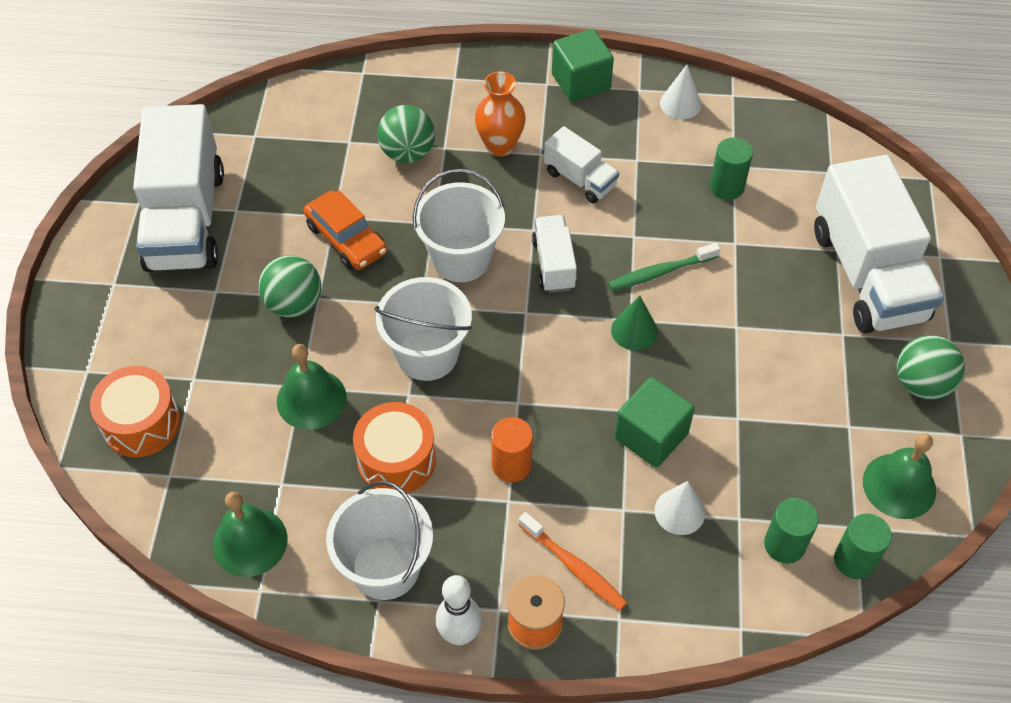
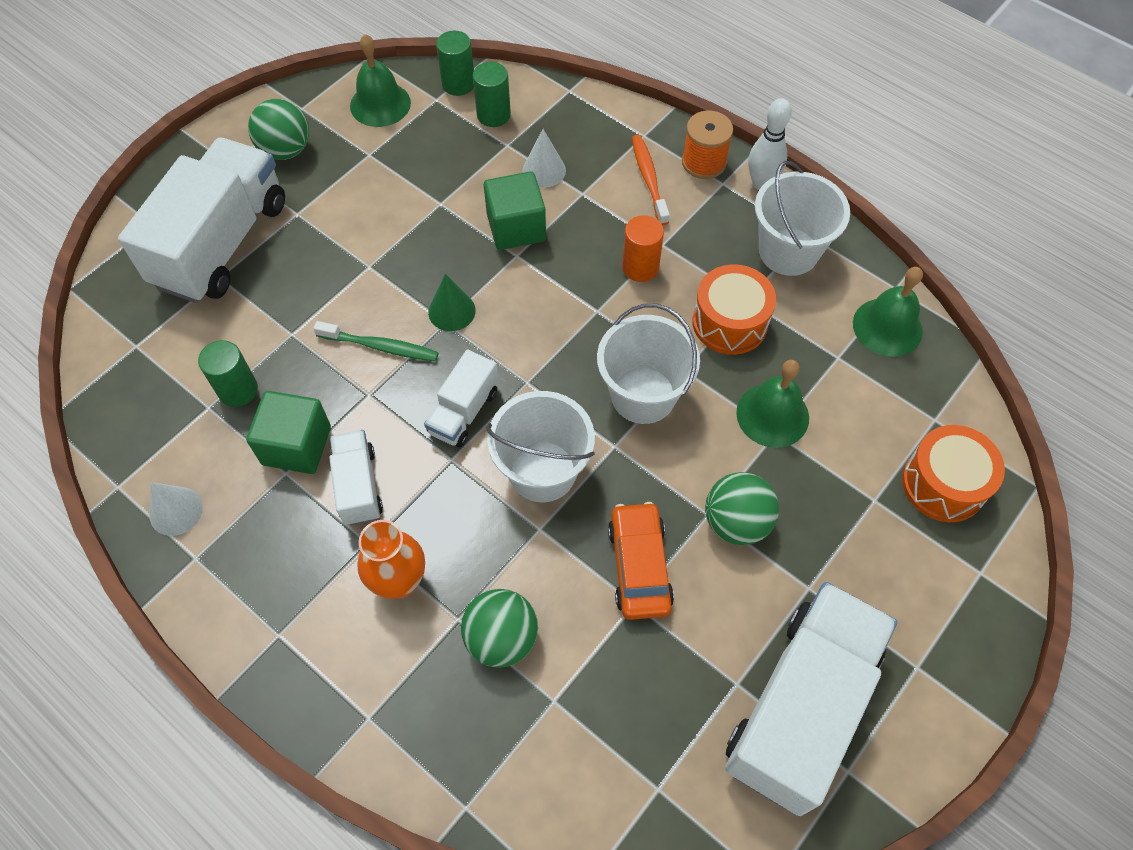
camera: 145 degrees left, 5 degrees up
green cube [552,29,614,102] -> green cube moved to [246,391,331,474]

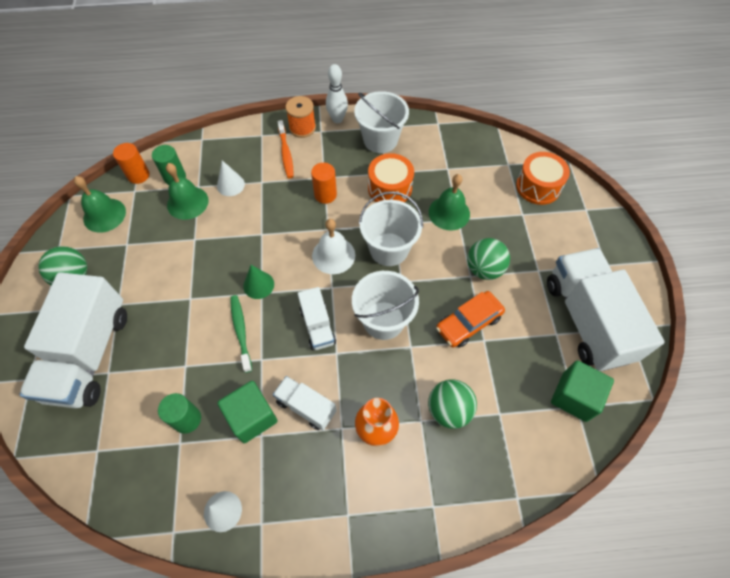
camera: 45 degrees left, 0 degrees up
white truck [118,138,285,303] -> white truck turned 150 degrees counterclockwise [20,272,127,408]
green toothbrush [313,321,439,361] -> green toothbrush turned 75 degrees counterclockwise [230,295,252,373]
green cylinder [436,31,474,96] -> orange cylinder [113,143,150,184]
green cube [484,171,546,250] -> green cube moved to [551,361,614,422]
orange car [608,502,674,620] -> orange car turned 75 degrees counterclockwise [436,291,505,348]
orange toothbrush [632,135,670,225] -> orange toothbrush turned 135 degrees counterclockwise [277,120,294,178]
green bell [853,267,923,357] -> green bell moved to [166,163,209,220]
none -> white bell [312,219,355,274]

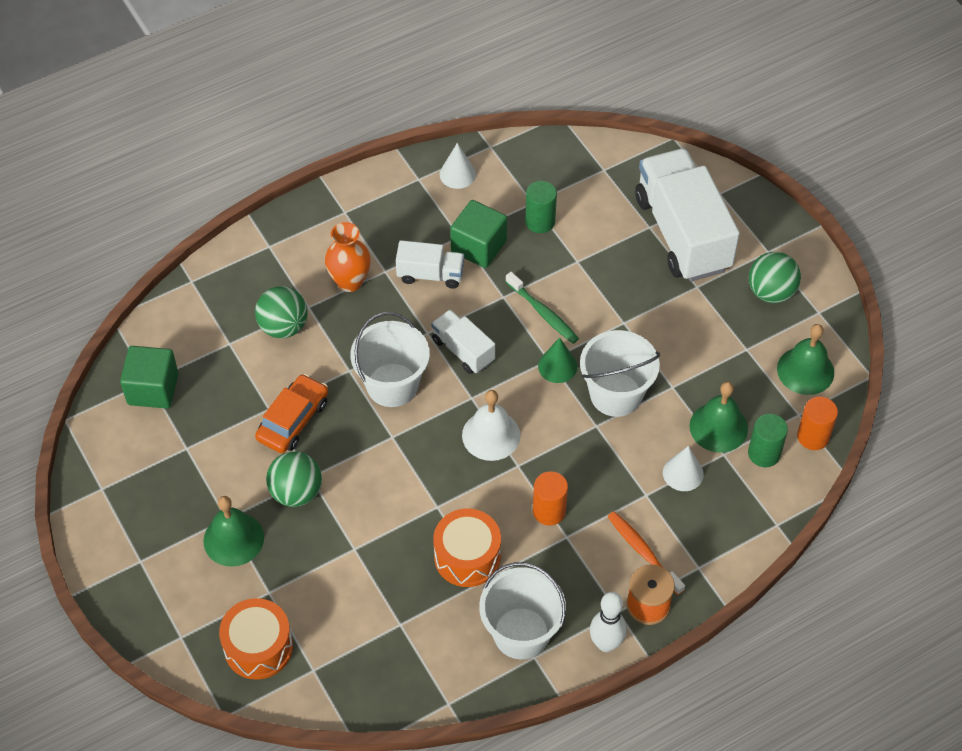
camera: 155 degrees right, 5 degrees down
white bucket [359,191,423,266] -> white bucket moved to [580,330,660,417]
green bell [429,174,470,230] -> green bell moved to [203,496,264,567]
white truck [547,248,665,371] -> none

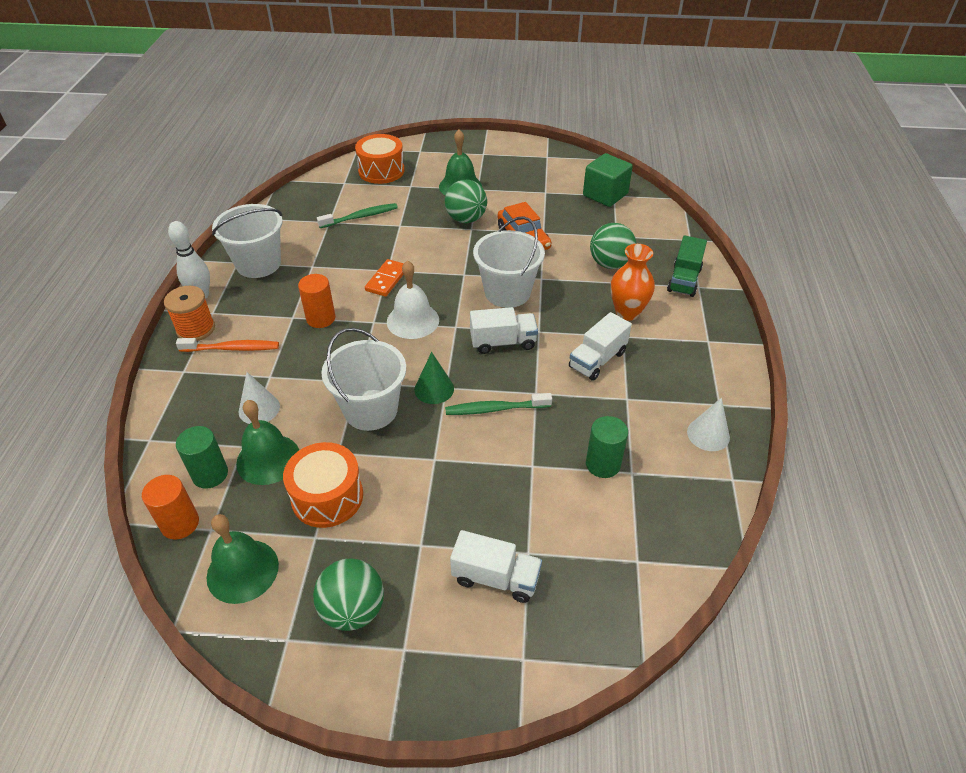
camera: 125 degrees right, 10 degrees down
orange drum [433,509,501,587] -> orange drum moved to [283,442,363,528]
green cube [450,200,507,268] -> none
white truck [635,148,740,281] -> white truck [450,530,542,603], size x0.49
none -> green toothbrush [317,203,398,228]
none -> orange domino [365,259,404,297]
none -> green truck [667,236,707,297]

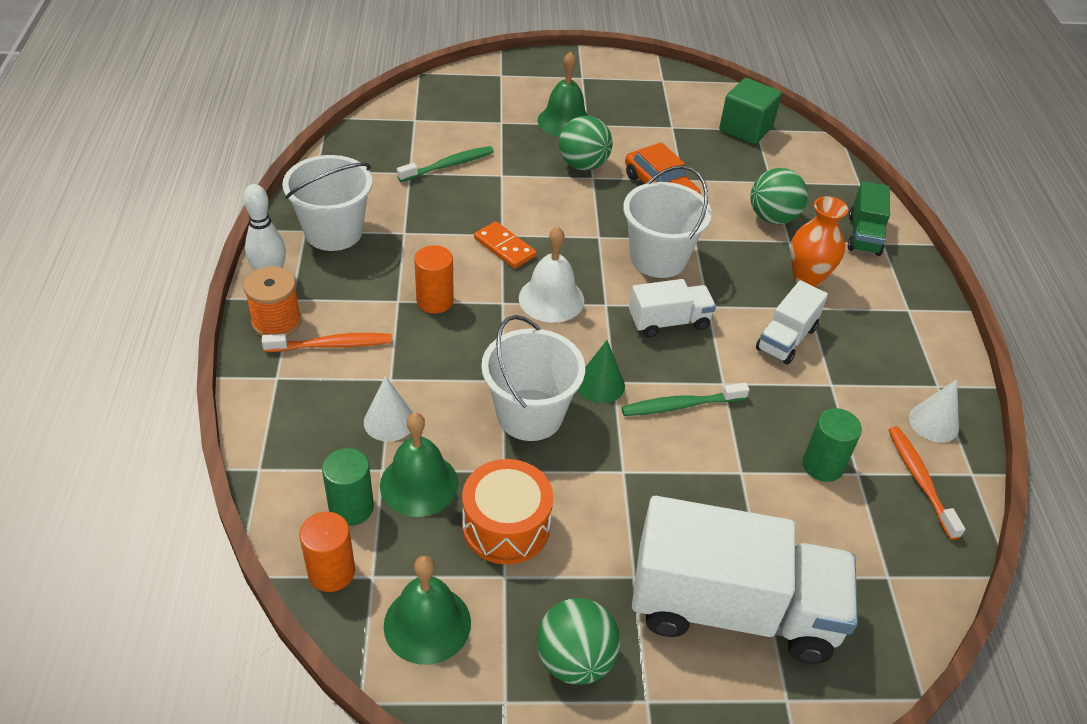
camera: 10 degrees left, 0 degrees up
orange drum [355,134,404,184] -> none
orange domino [365,259,404,297] -> orange domino turned 60 degrees counterclockwise [474,221,537,269]
white truck [450,530,542,603] -> white truck [632,496,858,664], size x2.04
none -> orange toothbrush [888,426,965,540]

